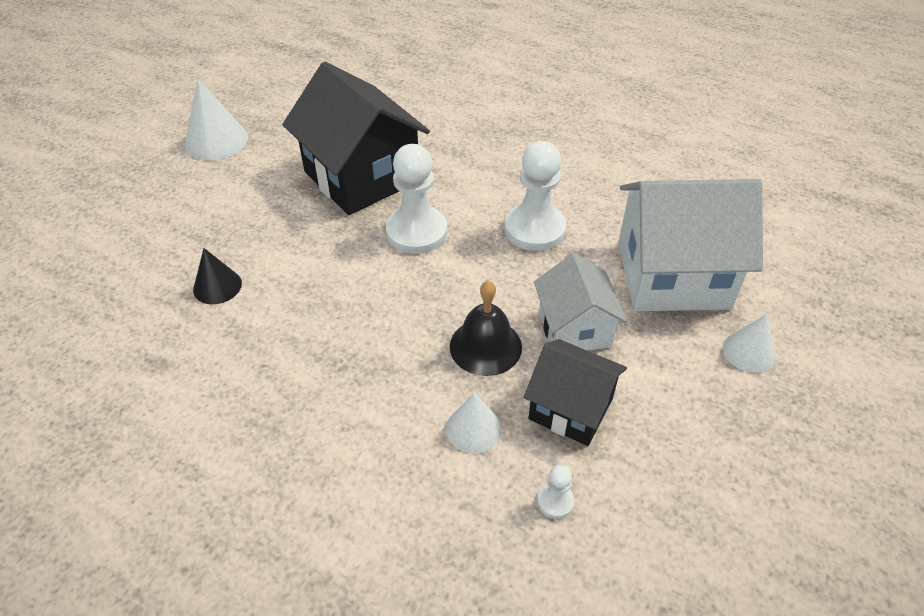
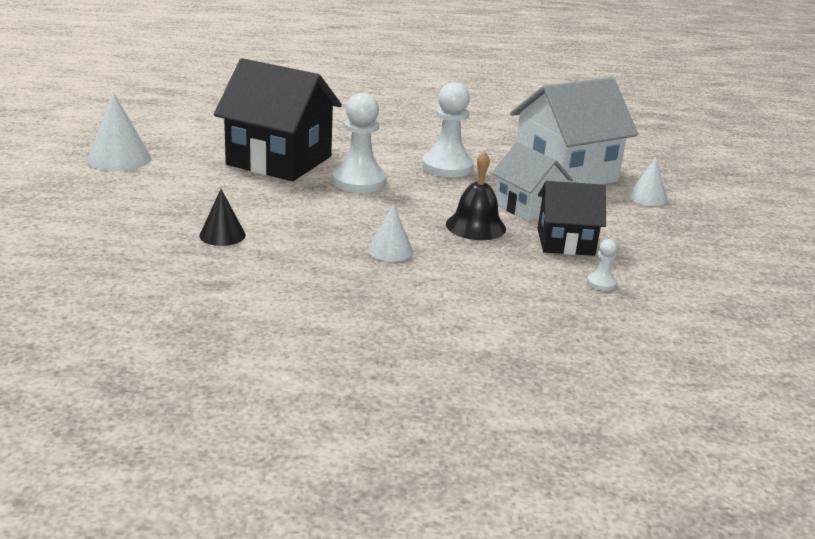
camera: 30 degrees left, 20 degrees down
white cone [446,393,502,454] -> white cone moved to [368,204,413,262]

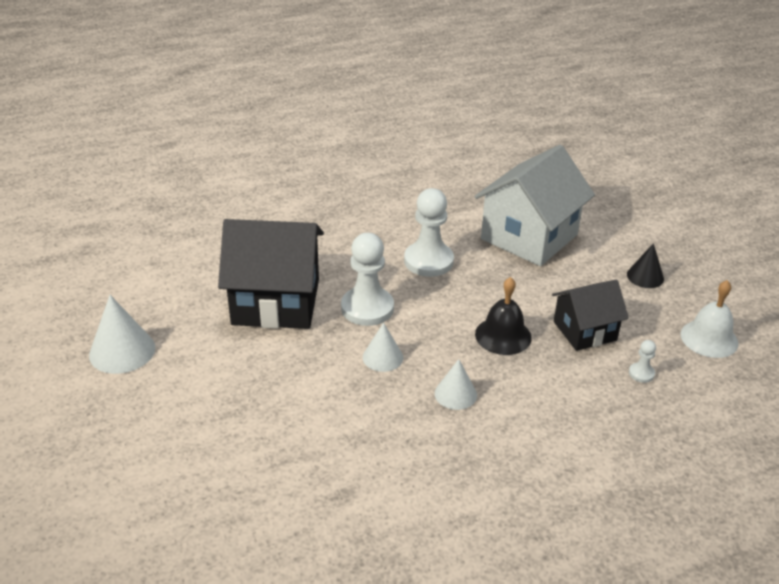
camera: 20 degrees left, 10 degrees up
black cone [199,189,246,246] -> black cone moved to [627,243,664,288]
white house [492,142,573,222] -> none
white cone [628,158,667,206] -> white cone moved to [363,322,403,372]
none -> white bell [681,280,739,358]

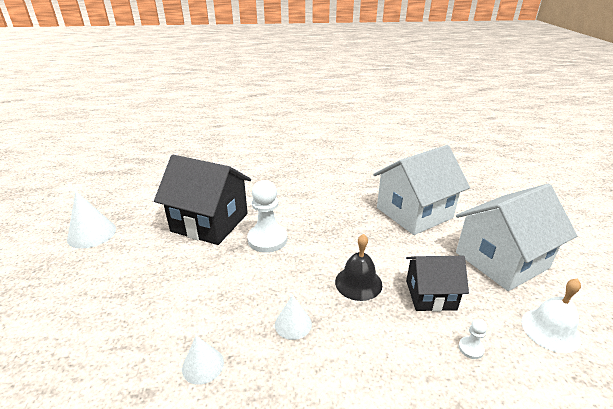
camera: 20 degrees right, 5 degrees down
white cone [363,322,403,372] -> white cone moved to [182,336,224,385]
white pawn [404,188,454,277] -> none
black cone [627,243,664,288] -> white house [456,184,577,291]

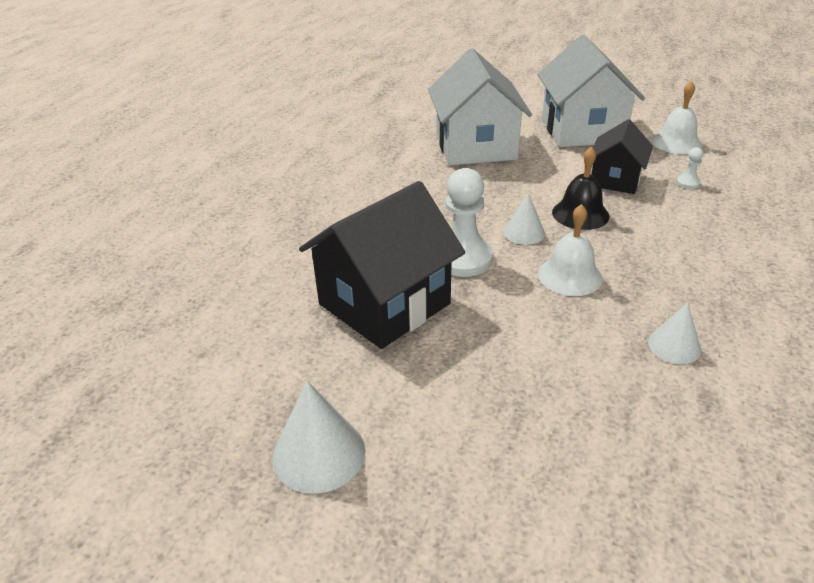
camera: 65 degrees left, 5 degrees up
white cone [275,295,312,340] -> white cone moved to [504,193,545,245]
none -> white bell [538,204,603,296]

